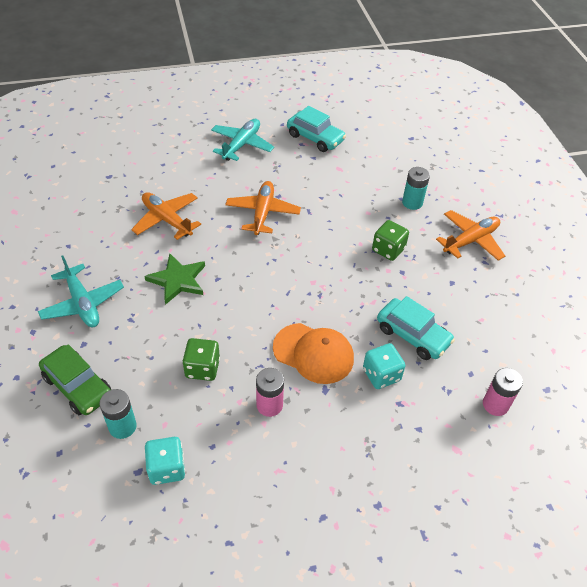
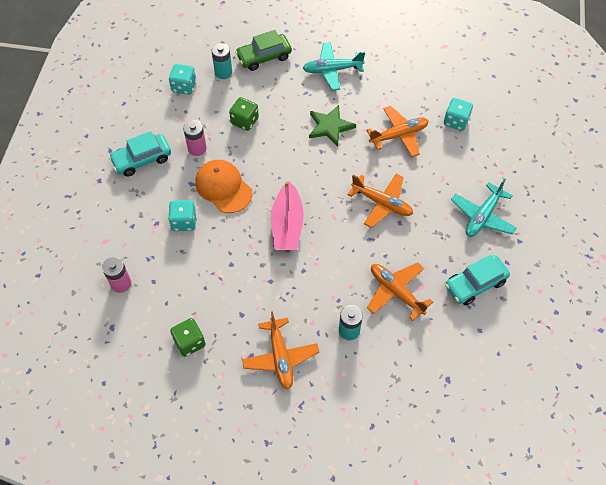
camera: 115 degrees right, 10 degrees up
turquoise plane [211,119,274,161] -> turquoise plane turned 75 degrees clockwise [451,178,517,237]
orange cap [273,323,354,384] -> orange cap turned 90 degrees clockwise [195,160,253,213]
green dice [372,220,409,261] -> green dice moved to [170,318,206,357]
turquoise car [377,296,455,360] -> turquoise car moved to [109,131,171,176]
none -> pink boat [271,181,304,250]
none -> orange plane [367,262,433,321]
none -> turquoise dice [444,98,473,131]

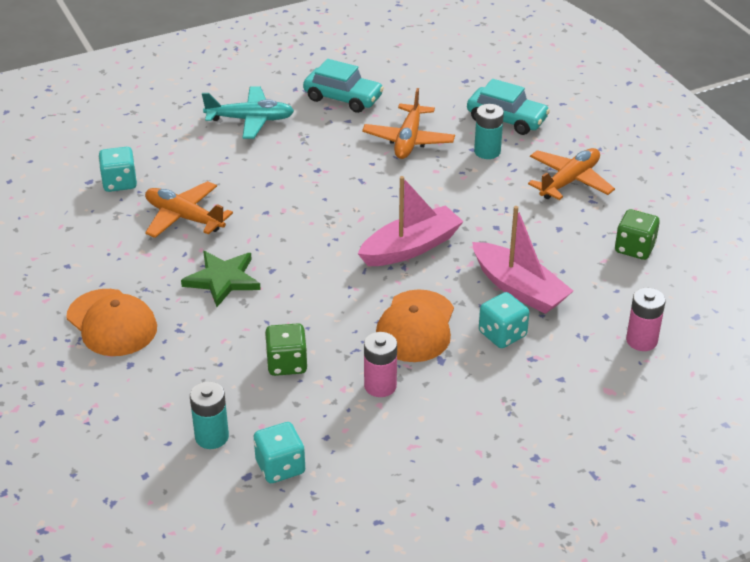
camera: 125 degrees left, 20 degrees down
turquoise car [109,131,171,176] -> turquoise car moved to [467,79,550,135]
green car [235,30,292,71] -> none
turquoise plane [303,42,365,91] -> orange cap [66,289,157,356]
orange plane [348,174,413,228] -> none
none -> pink boat [472,206,573,314]

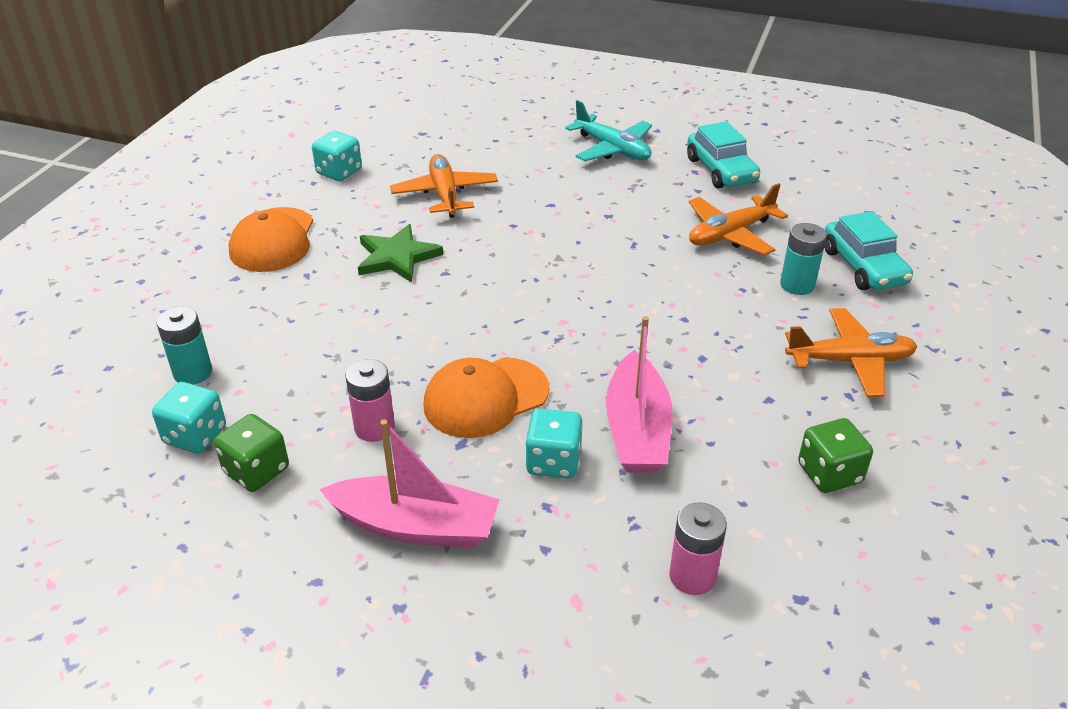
camera: 45 degrees right, 0 degrees up
turquoise dice [98,147,137,192] -> turquoise dice moved to [312,131,362,181]
green dice [265,323,307,376] -> green dice moved to [214,414,289,492]
pink boat [358,176,464,266] -> pink boat moved to [319,419,500,548]

